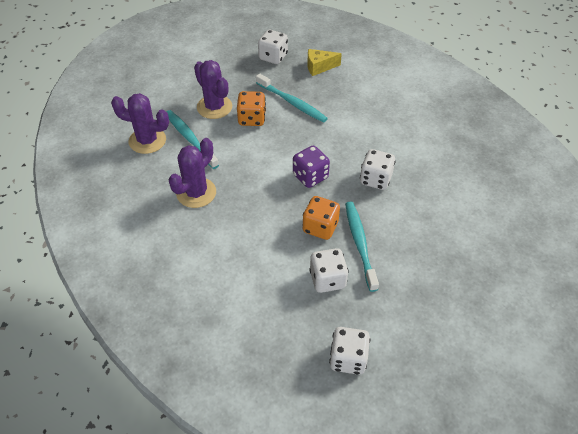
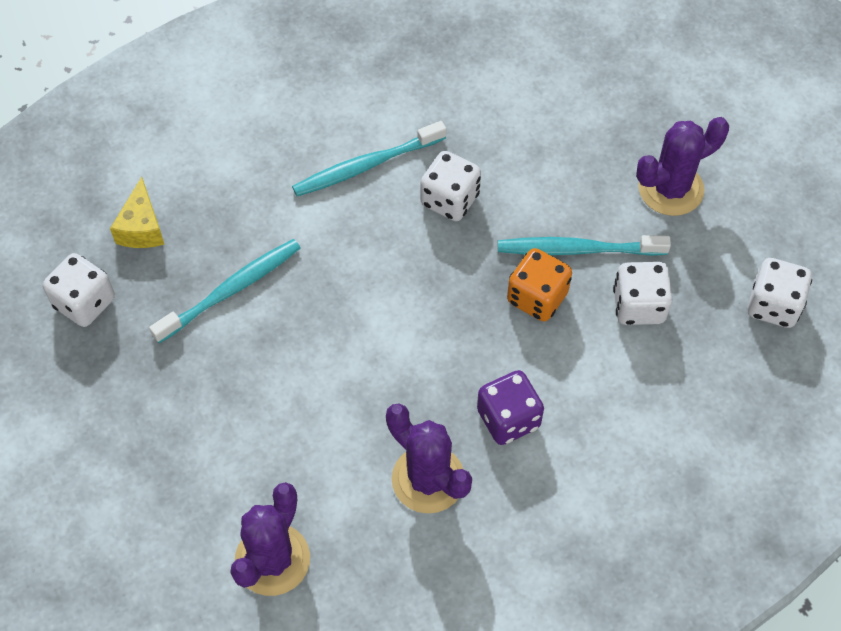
camera: 80 degrees left, 10 degrees up
turquoise toothbrush [166,110,219,169] -> turquoise toothbrush moved to [292,121,446,196]
purple cactus [194,60,232,119] -> purple cactus moved to [636,117,729,216]
orange dice [237,91,266,126] -> none
purple dice [293,146,330,188] -> purple dice moved to [477,370,544,445]

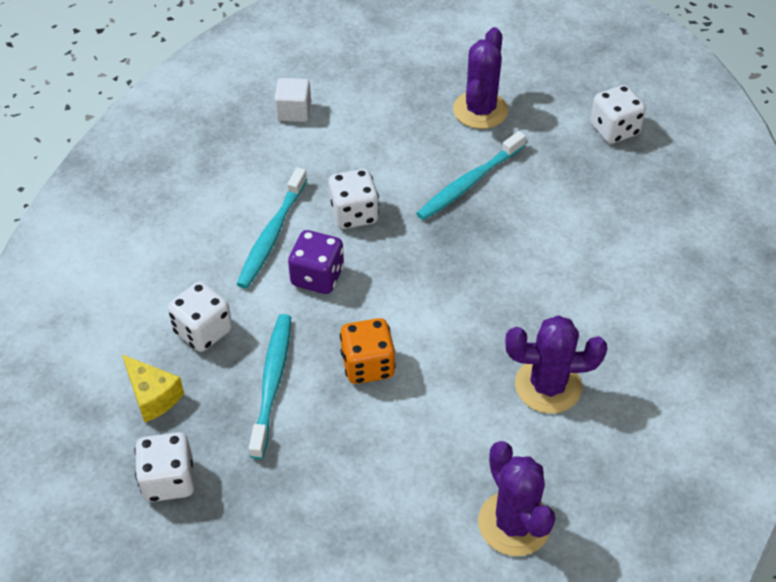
camera: 45 degrees left, 10 degrees down
purple dice [477,370,544,445] -> purple dice moved to [288,230,344,294]
orange dice [507,248,572,321] -> orange dice moved to [340,318,396,384]
white dice [613,262,672,325] -> white dice moved to [168,282,232,352]
none -> white cube [274,78,311,122]

